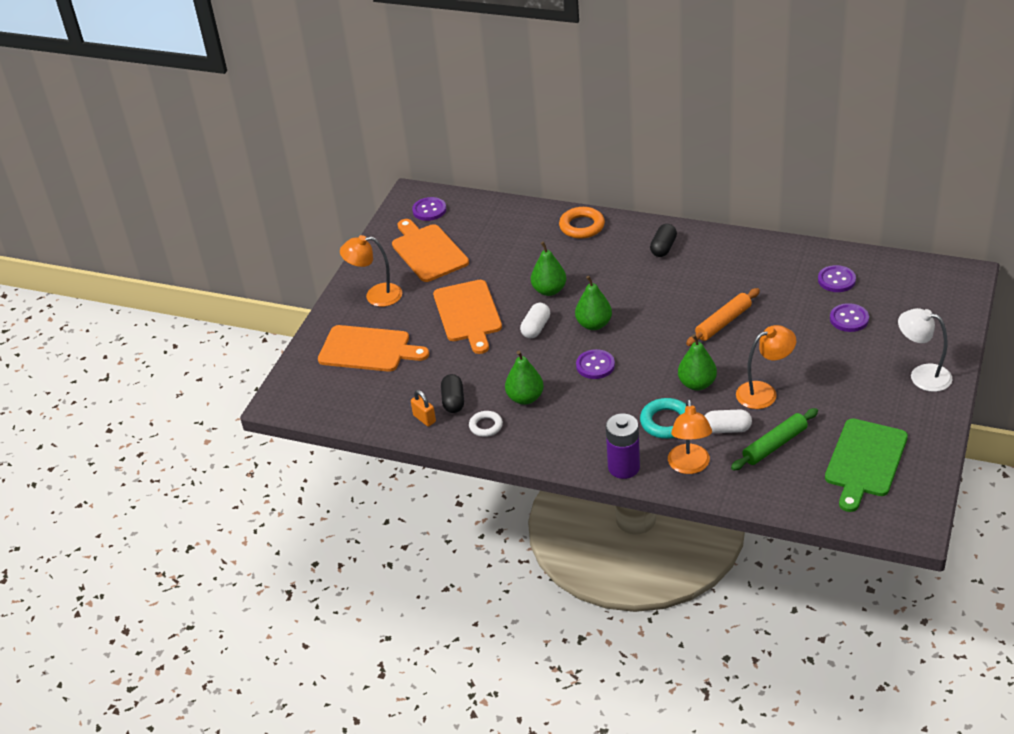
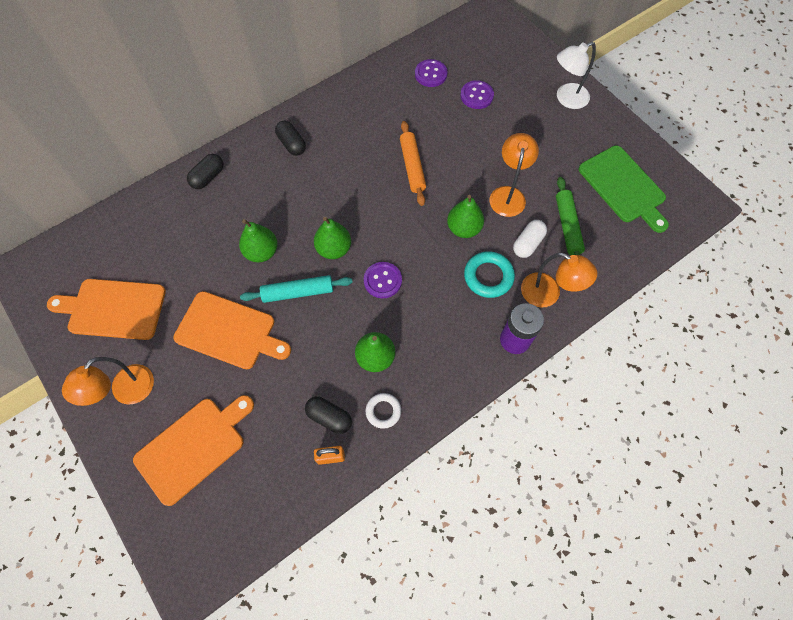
camera: 60 degrees left, 25 degrees up
purple button [412,197,446,221] -> none
white capsule [520,303,550,338] -> turquoise rolling pin [240,275,353,303]
orange ring [559,207,605,239] -> black capsule [187,154,224,189]

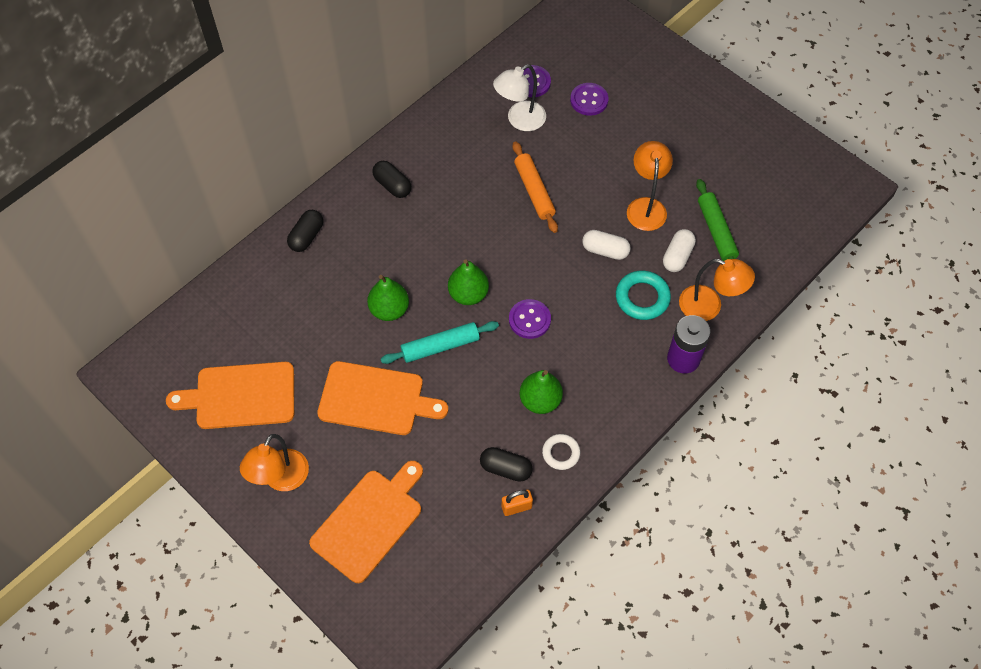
camera: 10 degrees left, 5 degrees down
green pear [447,195,484,238] -> white capsule [582,230,631,260]
white lamp [557,42,596,109] -> white lamp moved to [493,64,546,131]
green cutting board [578,146,669,233] -> none

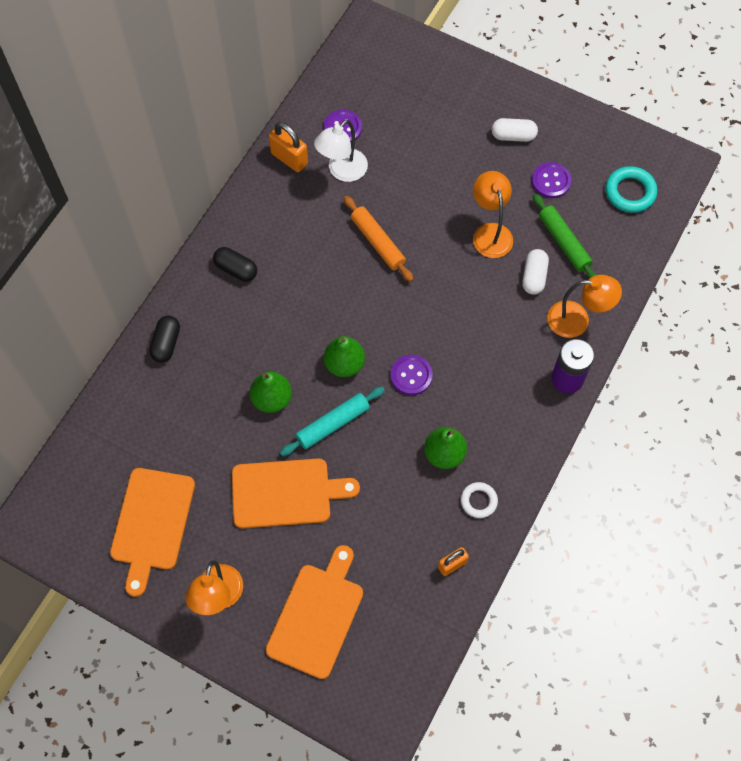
camera: 15 degrees left, 5 degrees up
orange cutting board [166,362,294,429] -> orange cutting board turned 60 degrees counterclockwise [110,468,195,597]
black capsule [480,447,533,482] -> none
purple button [570,83,608,116] -> purple button moved to [532,162,571,198]
white capsule [582,230,631,260] -> white capsule moved to [492,118,538,142]
turquoise ring [616,271,671,320] -> turquoise ring moved to [605,166,657,213]
none -> orange padlock [269,122,308,172]

